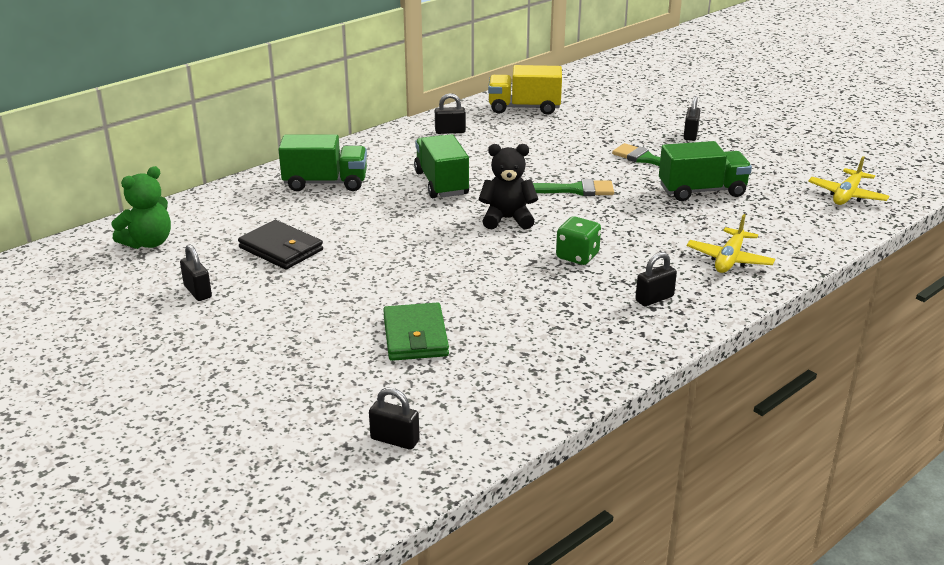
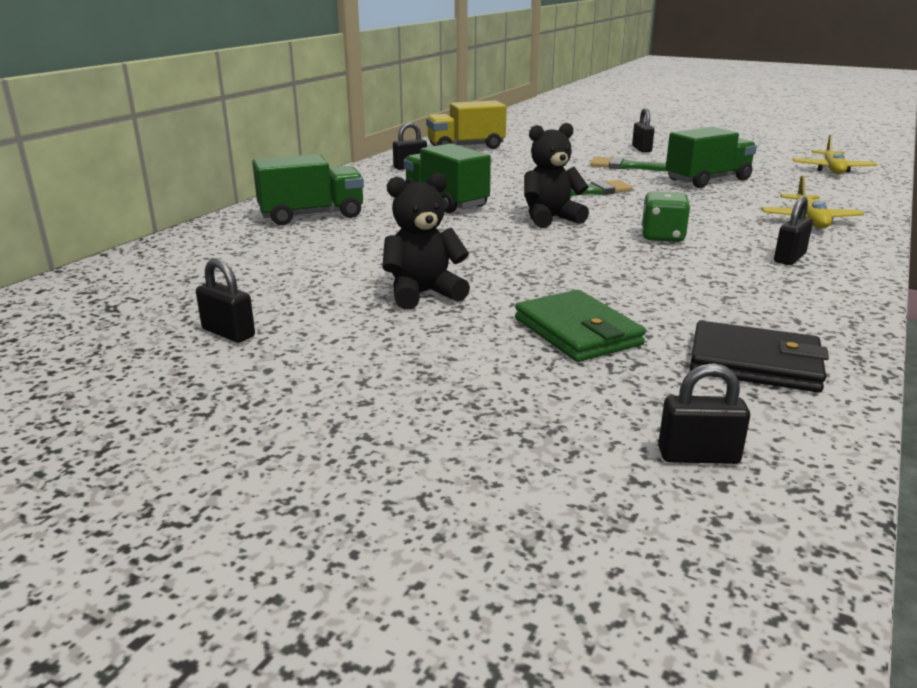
camera: 20 degrees left, 5 degrees down
green teddy bear [111,166,171,249] -> none
black wallet [238,220,323,269] -> black wallet moved to [690,321,829,392]
none -> black teddy bear [382,173,470,310]

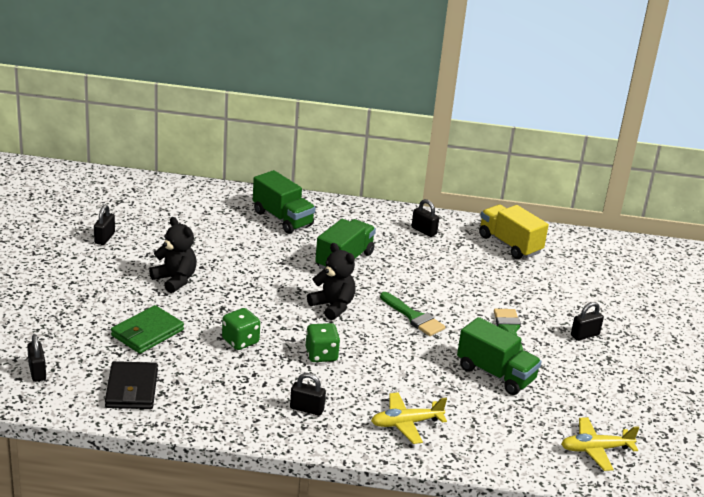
camera: 65 degrees right, 5 degrees up
none -> green dice [222,308,260,350]

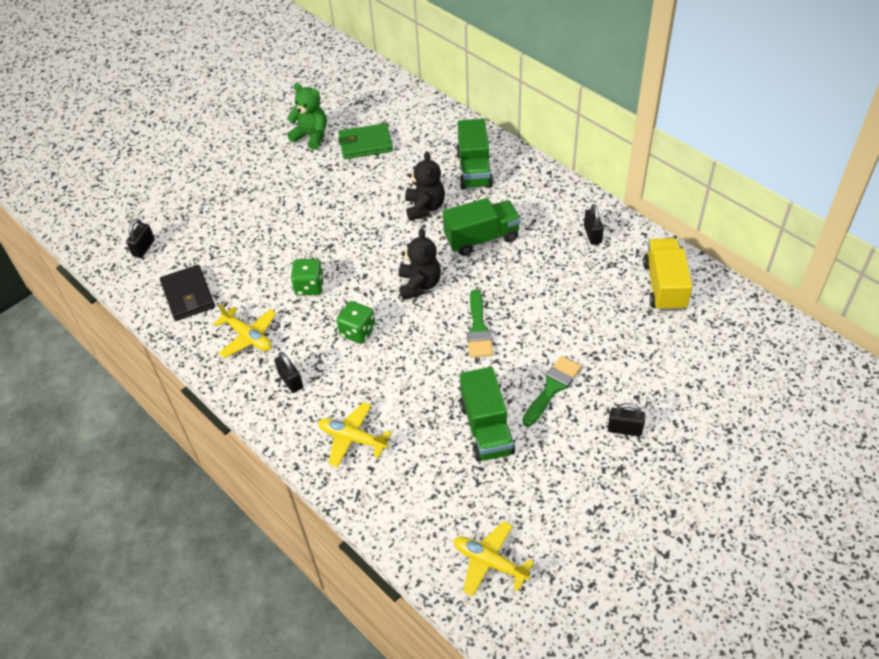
camera: 45 degrees right, 20 degrees up
black padlock [94,205,115,245] -> green teddy bear [287,83,327,150]
black wallet [105,361,158,409] -> black wallet turned 60 degrees counterclockwise [160,265,215,321]
green wallet [111,305,184,354] -> green wallet moved to [338,123,393,159]
black teddy bear [149,217,197,293] -> black teddy bear moved to [405,151,445,221]
none -> yellow plane [213,304,277,358]

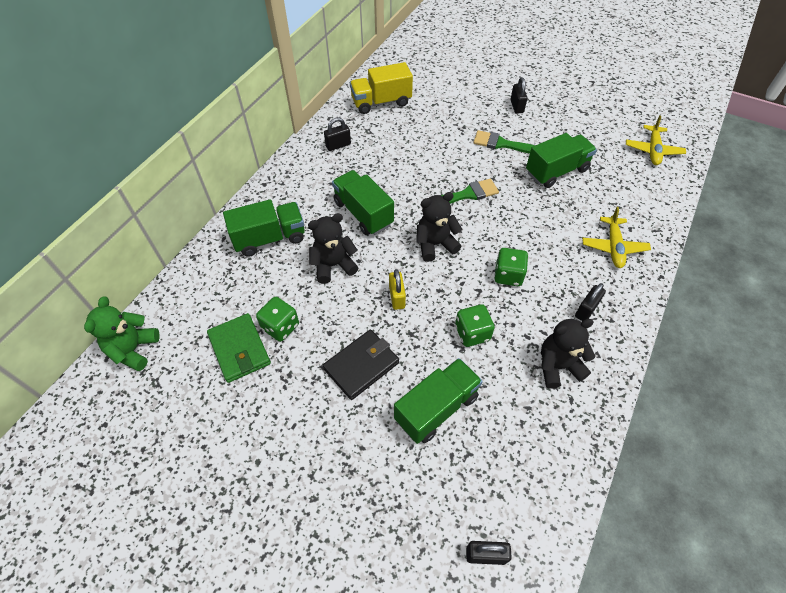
camera: 110 degrees left, 5 degrees up
black wallet [160,265,215,321] -> black wallet moved to [323,330,399,400]
yellow plane [213,304,277,358] -> black teddy bear [541,319,595,389]
green teddy bear [287,83,327,150] -> green teddy bear moved to [84,296,160,371]
none -> green dice [256,297,299,342]
none -> yellow padlock [389,269,406,310]
none -> green truck [394,358,483,444]

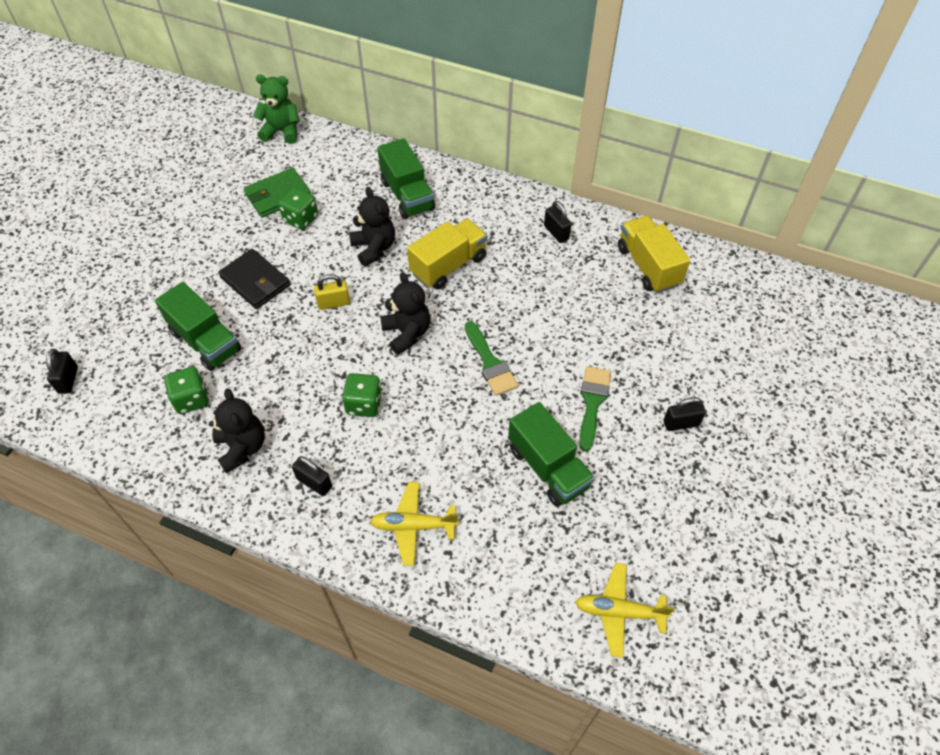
camera: 85 degrees right, 0 degrees up
green truck [332,170,394,235] -> yellow truck [407,219,487,290]
green dice [455,304,495,347] -> green dice moved to [164,367,209,414]

